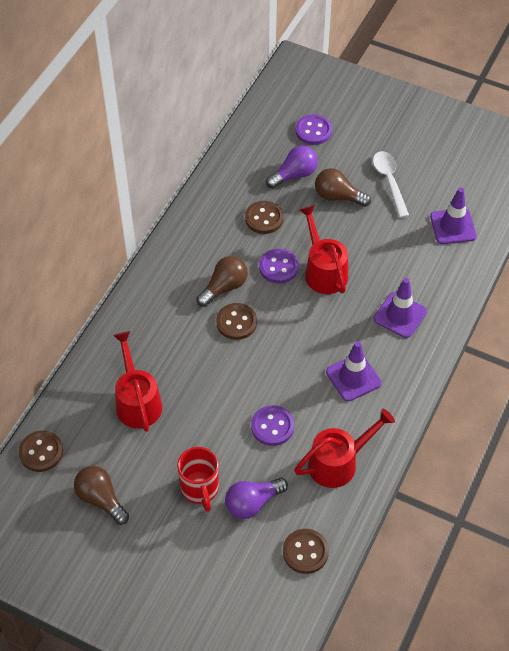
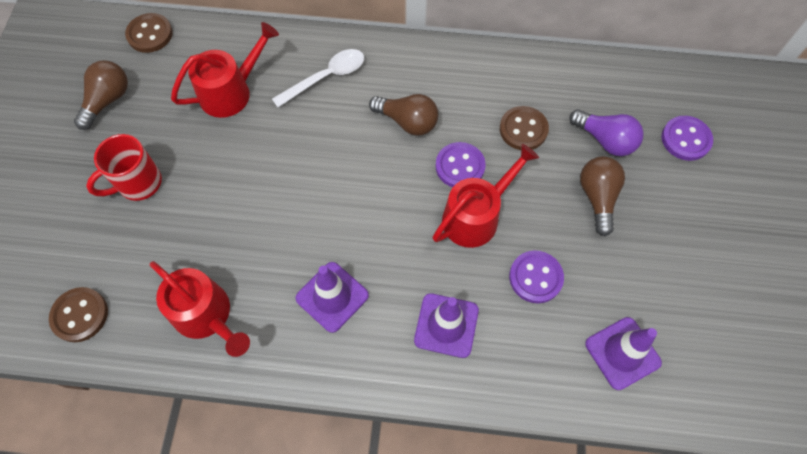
camera: 70 degrees right, 10 degrees up
brown button [216,303,257,340] -> none
purple light bulb [225,478,288,519] -> none
purple button [251,405,294,446] -> purple button moved to [509,250,564,303]
white spoon [373,151,409,218] -> white spoon moved to [272,49,364,107]

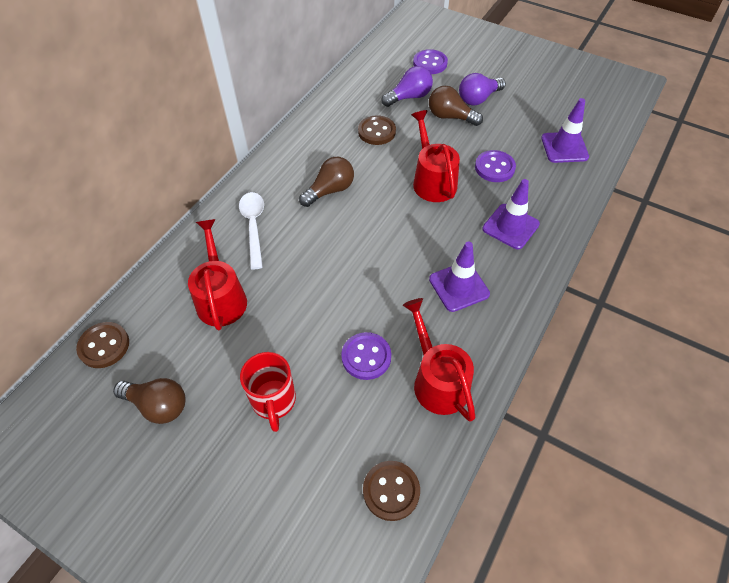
camera: 65 degrees left, 10 degrees down
brown light bulb [74,60,128,130] -> brown light bulb turned 150 degrees clockwise [113,378,186,424]
red watering can [150,261,250,357] -> red watering can turned 90 degrees counterclockwise [403,298,475,422]
purple button [436,142,486,187] -> purple button moved to [341,332,391,380]
none -> purple light bulb [459,73,506,105]

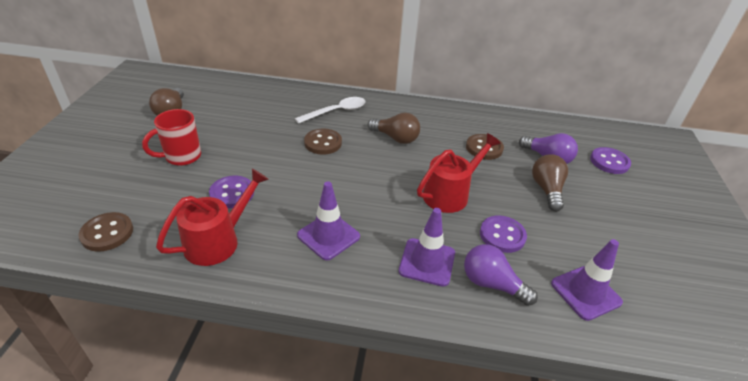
camera: 65 degrees right, 15 degrees down
brown button [76,322,129,368] -> brown button moved to [304,129,342,155]
red watering can [188,219,247,331] -> none
purple light bulb [459,73,506,105] -> purple light bulb moved to [464,244,538,306]

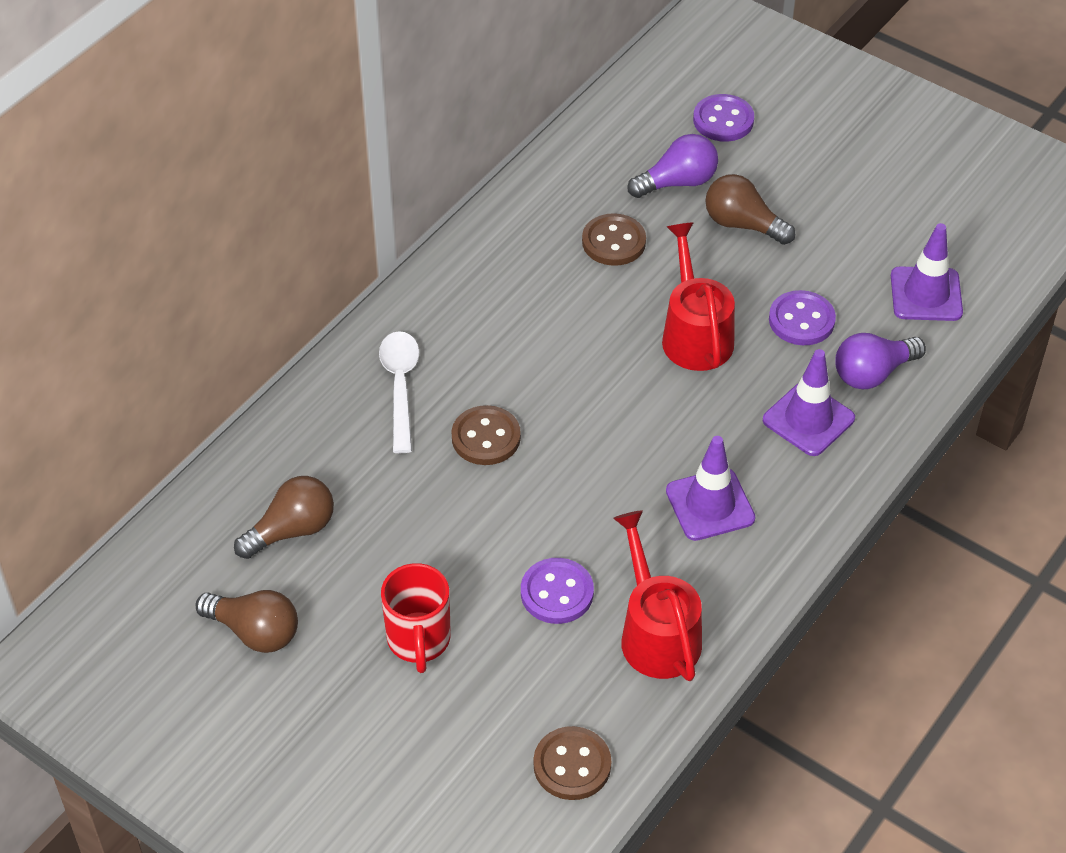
camera: 60 degrees left, 10 degrees up
brown light bulb [368,112,420,144] -> brown light bulb moved to [234,476,334,559]

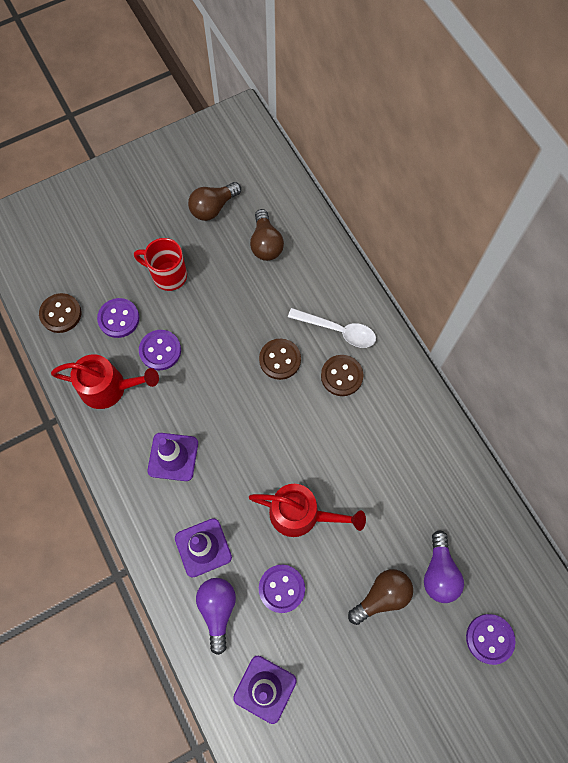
camera: 115 degrees right, 20 degrees up
brown button [582,213,646,266] -> brown button moved to [321,355,364,396]
none -> purple button [97,298,140,338]

